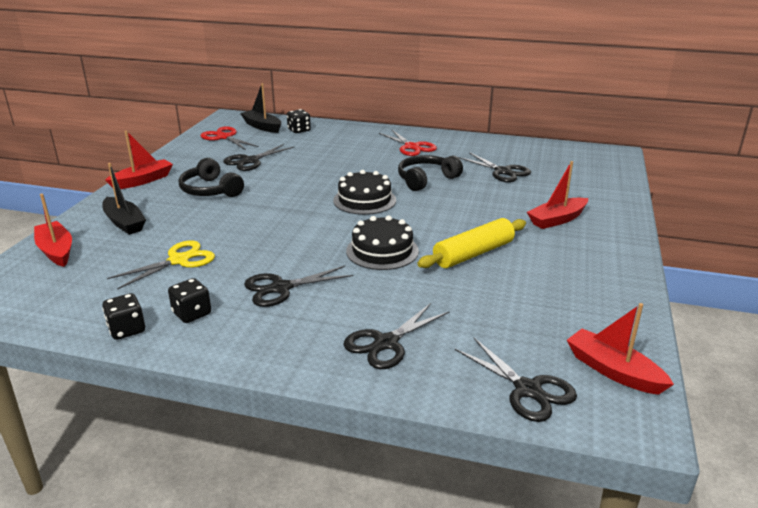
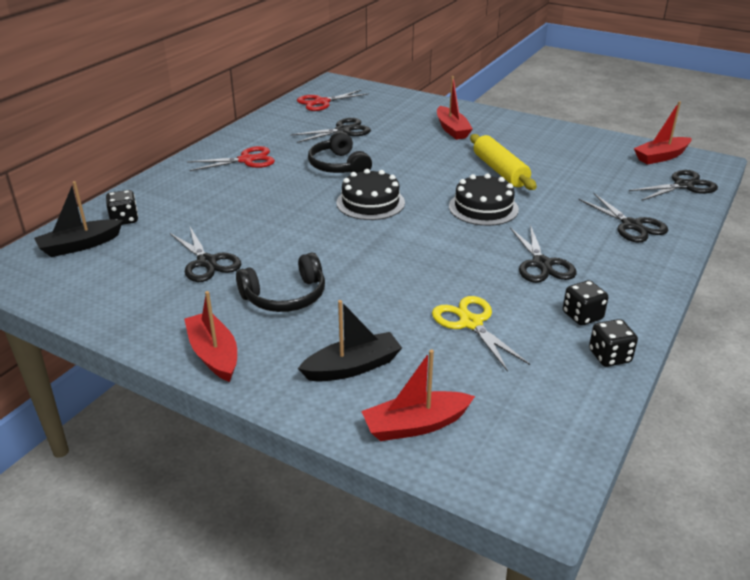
camera: 75 degrees left, 5 degrees up
red scissors [201,126,259,150] -> red scissors moved to [297,90,369,111]

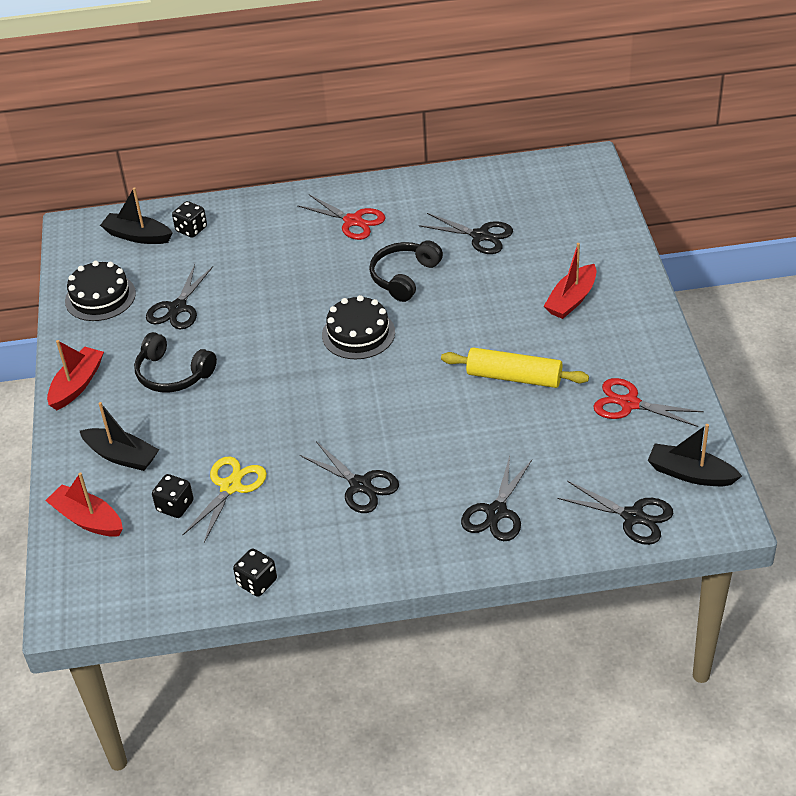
camera: 55 degrees right, 10 degrees up
red scissors [297,90,369,111] -> red scissors moved to [593,378,704,427]
black cake [449,174,519,226] -> black cake moved to [65,261,136,321]
yellow rolling pin [470,134,537,190] -> yellow rolling pin turned 75 degrees clockwise [441,347,589,388]
black scissors [510,225,577,283] -> black scissors turned 90 degrees counterclockwise [300,441,399,513]
black dice [563,280,608,326] -> black dice moved to [152,474,194,518]
red boat [634,101,691,165] -> black boat [648,424,742,486]

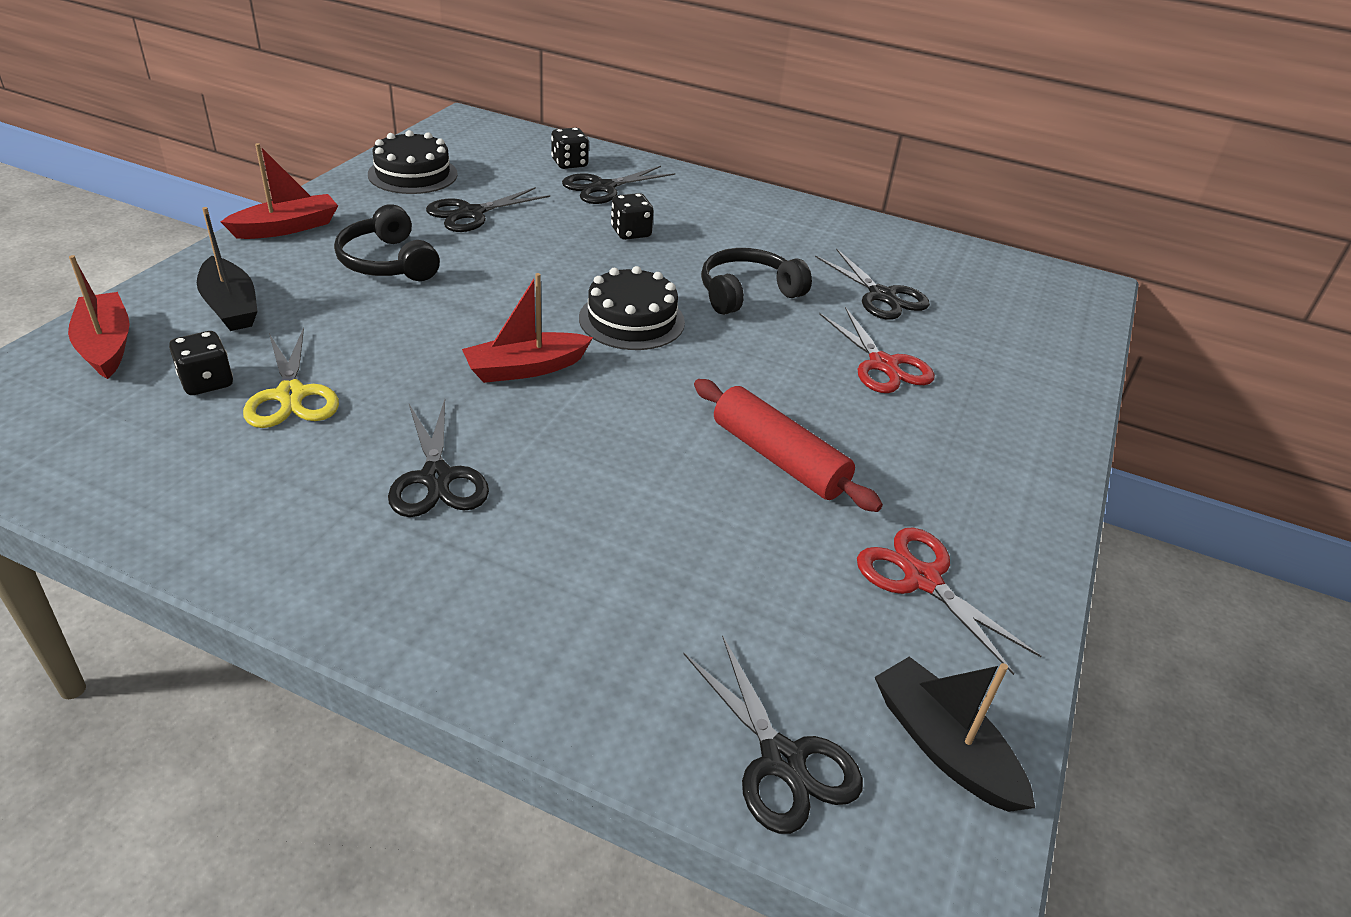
camera: 25 degrees right, 5 degrees down
black boat [100,187,173,244] -> none
yellow scissors [183,456,267,543] -> yellow scissors turned 105 degrees clockwise [243,328,339,428]
black dice [233,549,277,597] -> black dice moved to [611,193,654,240]
red scissors [297,194,386,240] -> red scissors moved to [819,307,935,393]
yellow rolling pin [441,347,589,388] -> red rolling pin [694,379,883,512]
black scissors [461,456,532,541] -> black scissors moved to [562,166,675,204]
red boat [544,243,597,319] -> red boat moved to [462,273,593,383]

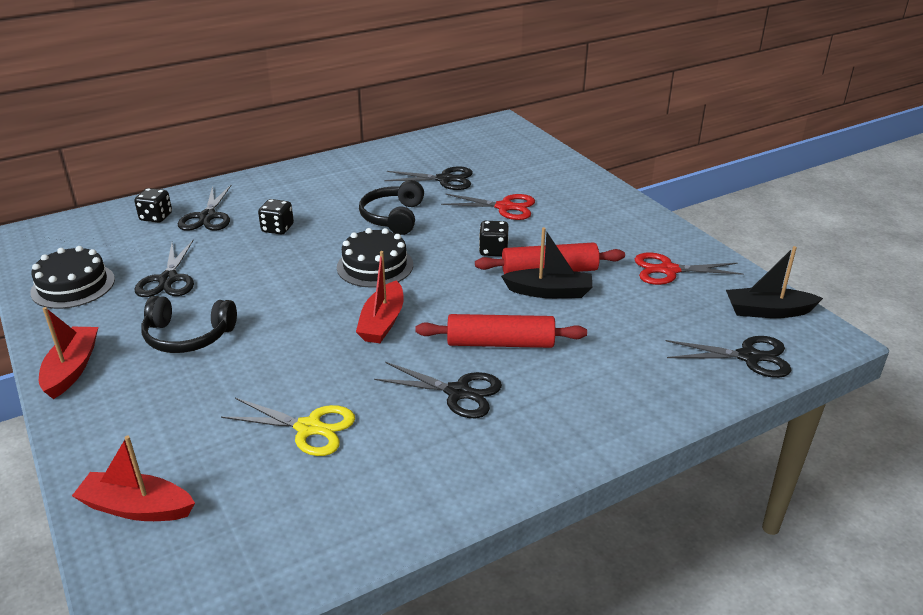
camera: 50 degrees left, 5 degrees down
black dice [169,331,233,395] -> black dice moved to [479,221,509,256]
black boat [197,207,258,331] -> black boat moved to [501,227,592,298]
none -> red rolling pin [415,314,587,348]

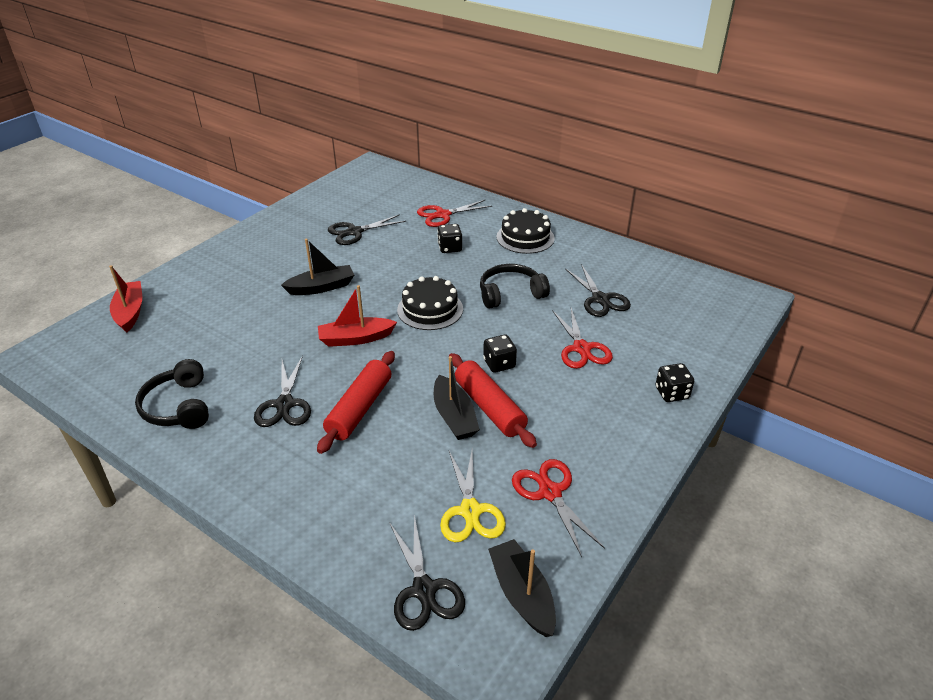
camera: 65 degrees right, 5 degrees up
black cake [30,246,115,309] -> black cake moved to [497,208,555,254]
red boat [39,307,98,399] -> none
black dice [134,188,172,223] -> black dice moved to [656,363,694,402]
black headphones [141,296,237,353] -> black headphones moved to [135,359,209,429]
black scissors [178,185,232,231] -> red scissors [417,200,492,227]
yellow scissors [221,398,355,456] -> yellow scissors moved to [440,450,506,542]
red rolling pin [415,314,587,348] -> red rolling pin turned 45 degrees clockwise [317,351,395,454]
none -> black boat [281,239,354,295]

